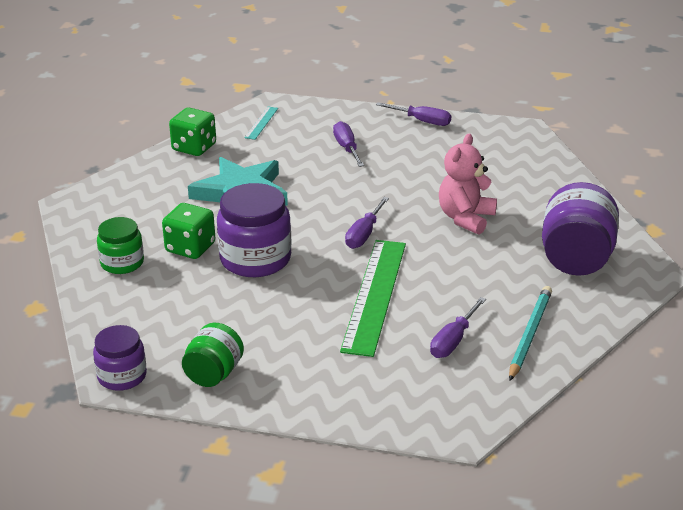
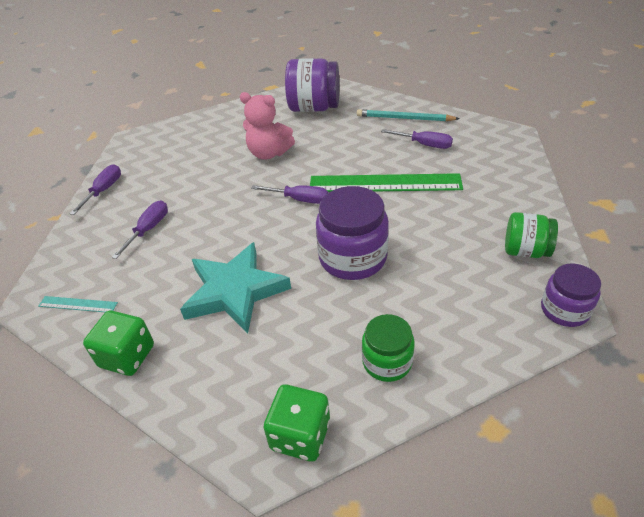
camera: 95 degrees left, 10 degrees up
green dice [162,203,215,259] -> green dice moved to [263,384,330,462]
purple screwdriver [333,121,364,167] -> purple screwdriver turned 135 degrees clockwise [111,201,168,259]

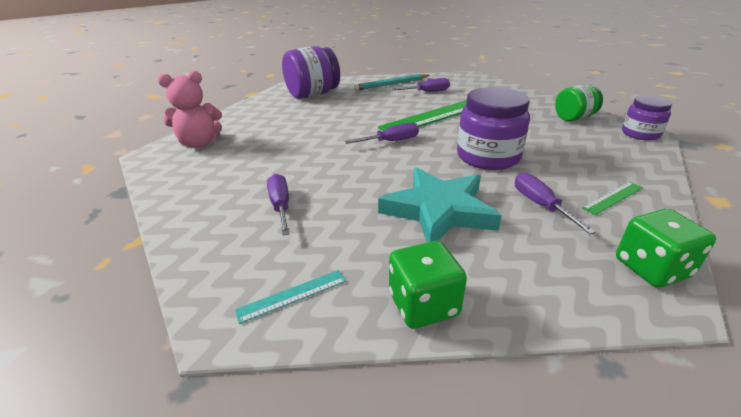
camera: 40 degrees left, 10 degrees down
purple screwdriver [70,164,121,215] -> purple screwdriver moved to [515,172,596,234]
pink teddy bear [240,92,295,160] -> pink teddy bear moved to [158,71,222,148]
green jar [362,314,415,382] -> green ruler [582,182,643,215]

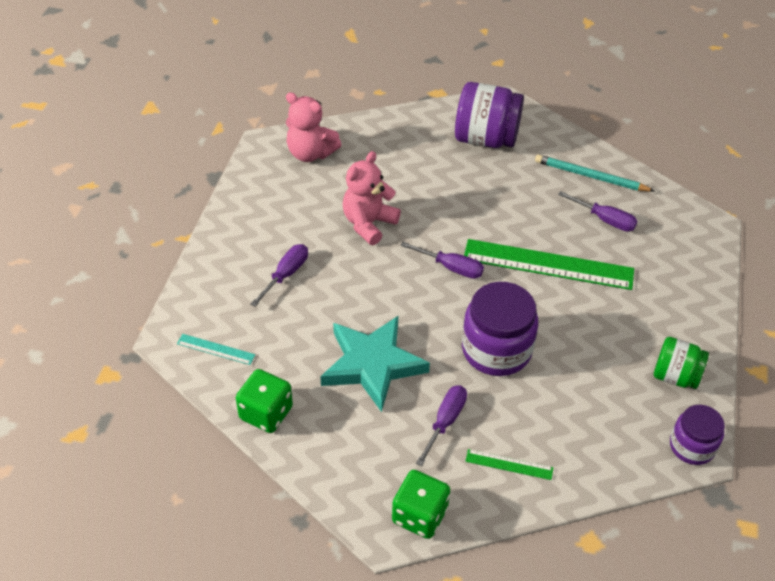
camera: 45 degrees right, 15 degrees up
none -> pink teddy bear [343,151,401,245]

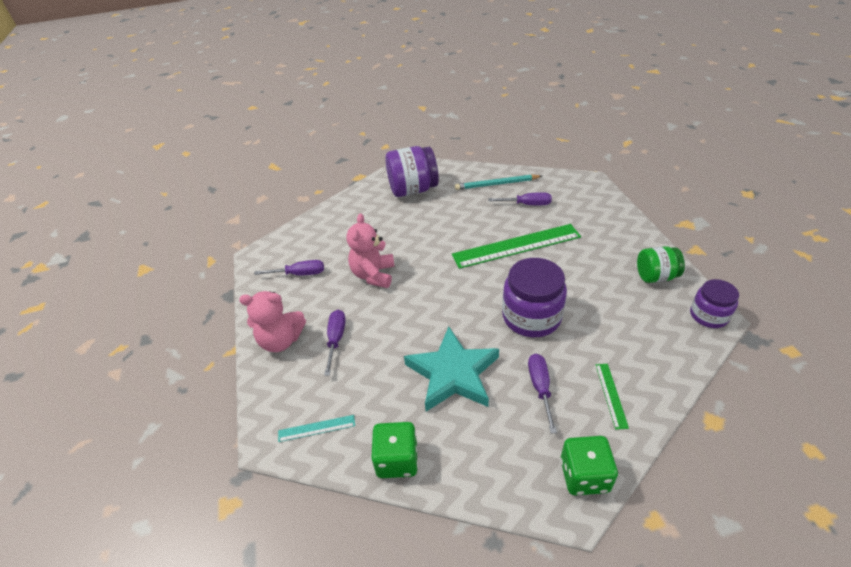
camera: 25 degrees left, 5 degrees down
pink teddy bear [286,92,342,162] -> pink teddy bear moved to [239,291,306,352]
purple screwdriver [400,242,484,279] -> purple screwdriver moved to [254,260,324,275]
green ruler [465,449,553,480] -> green ruler turned 75 degrees counterclockwise [595,364,629,429]

